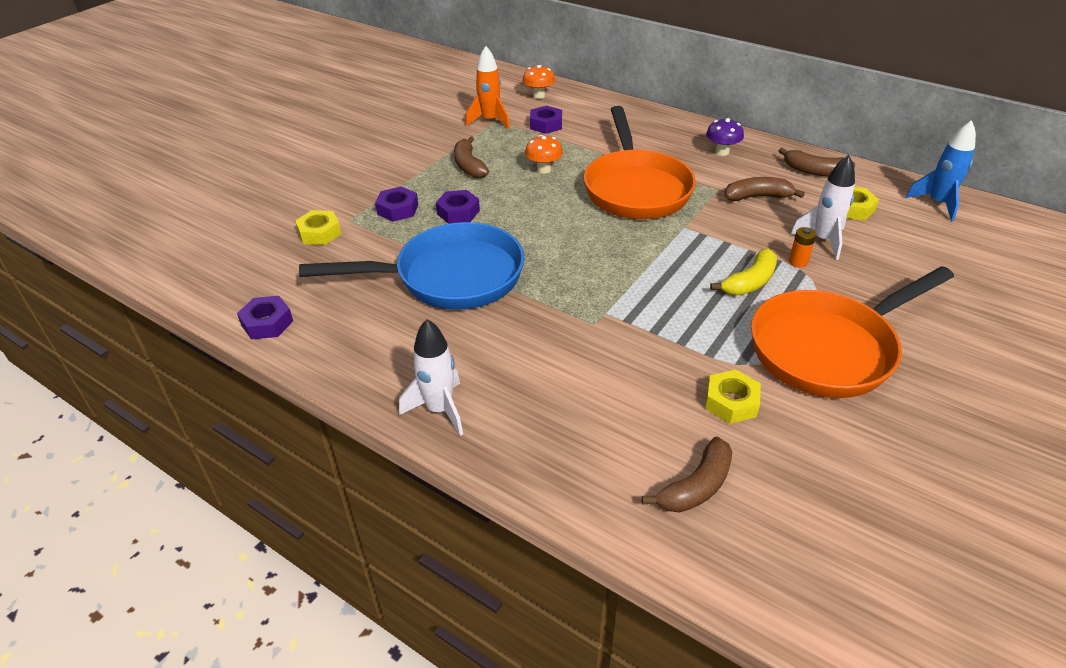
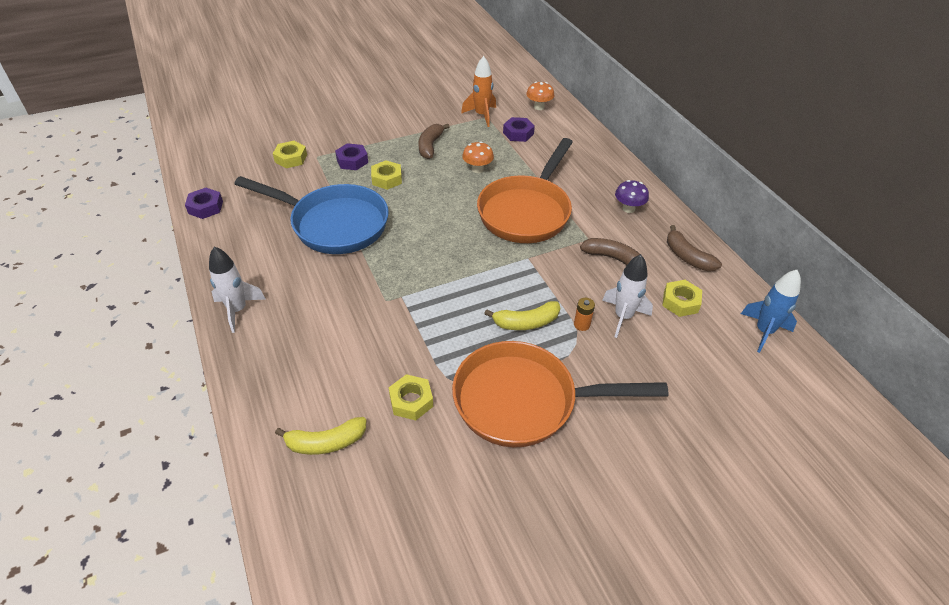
camera: 30 degrees right, 5 degrees up
purple nut [436,190,480,224] -> yellow nut [371,160,402,190]
brown banana [642,437,732,513] -> yellow banana [275,417,366,455]

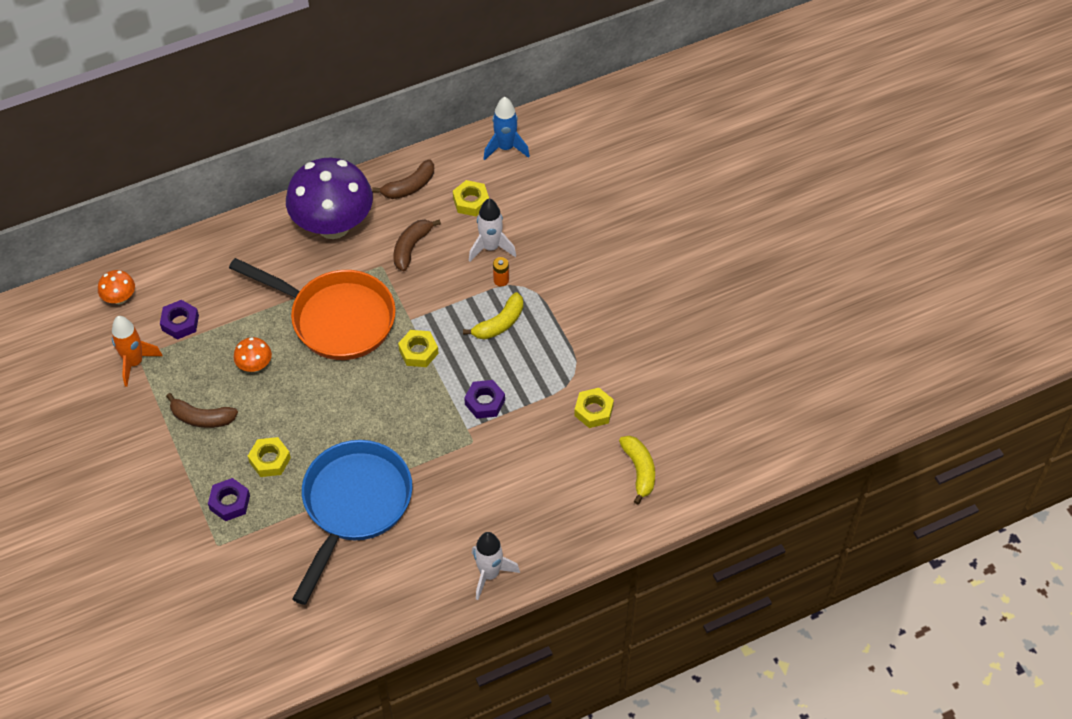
camera: 90 degrees left, 10 degrees up
purple nut [185,188,223,219] -> purple nut moved to [464,380,505,419]
yellow nut [273,141,307,168] -> yellow nut moved to [398,330,439,367]
orange pan [452,341,669,447] -> none
yellow banana [484,301,560,330] -> yellow banana turned 60 degrees clockwise [463,292,523,339]
purple mushroom [615,180,649,213] -> purple mushroom [286,158,373,239], size x2.38

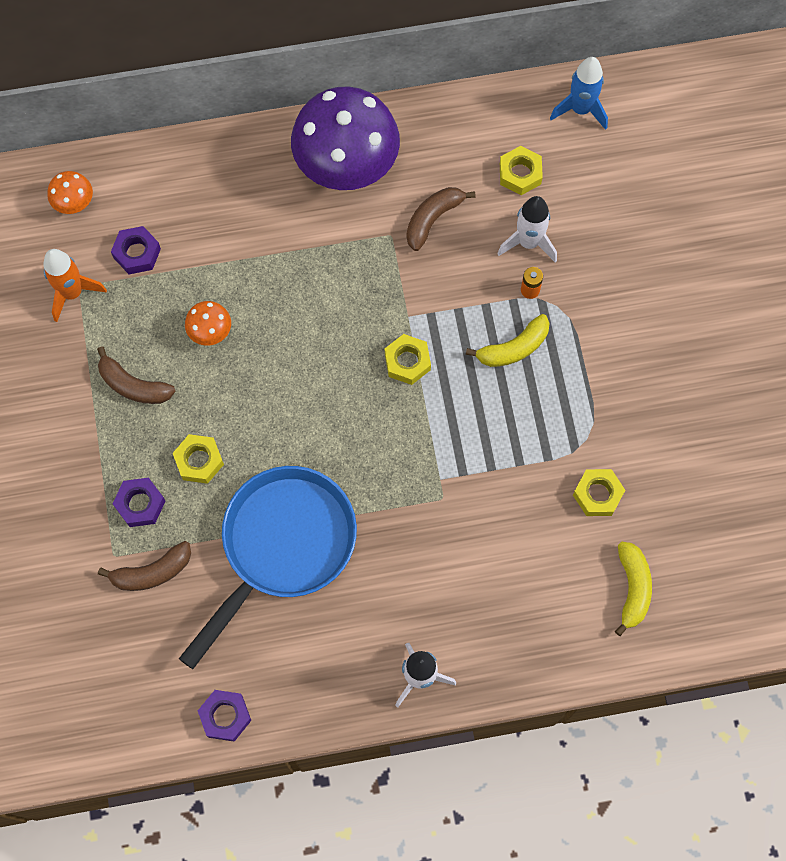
camera: 15 degrees right, 15 degrees up
orange pan [229,258,396,360] -> none
brown banana [372,159,434,199] -> brown banana moved to [98,541,191,591]
purple nut [464,380,505,419] -> purple nut moved to [198,690,251,742]

